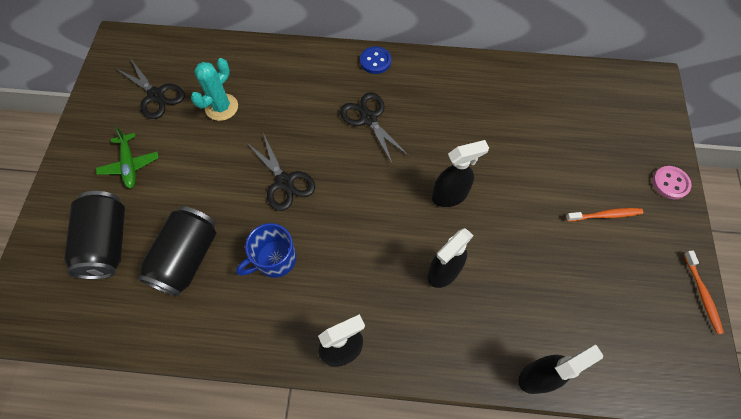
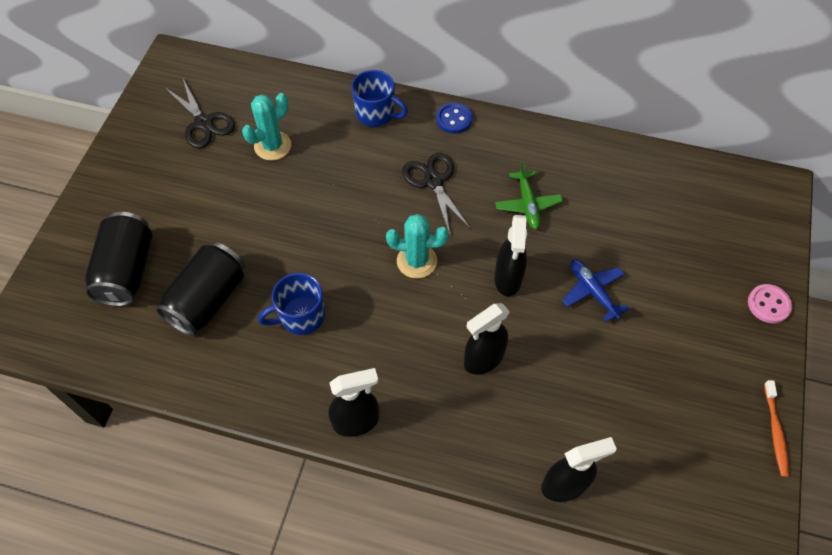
camera: 10 degrees right, 5 degrees down
green plane [96,127,158,189] -> green plane moved to [495,161,563,230]
black scissors [247,133,315,211] -> none
black spray bottle [432,140,489,207] -> black spray bottle turned 105 degrees clockwise [494,215,527,296]
orange toothbrush [566,208,643,221] -> none
none -> blue mug [351,70,408,127]
none -> turquoise cactus [386,214,449,279]
none -> blue plane [562,259,629,322]

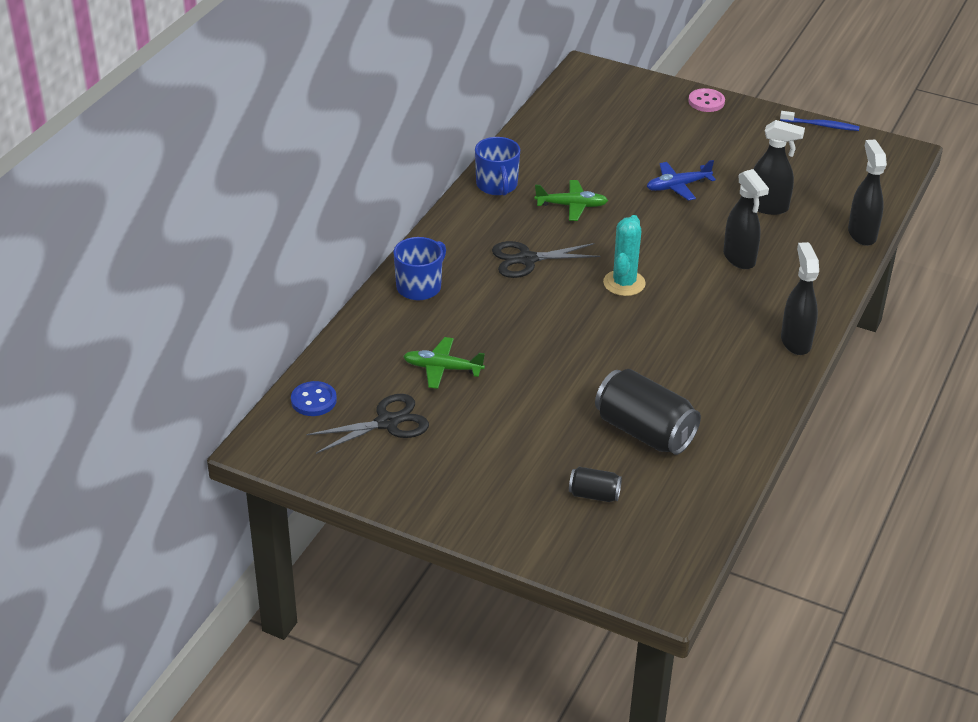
camera: 80 degrees left, 20 degrees down
black can [85,212,153,306] -> black can [569,467,622,502], size x0.50
turquoise cactus [242,93,291,161] -> green plane [403,337,485,389]
blue mug [258,273,325,335] -> blue mug moved to [475,137,520,196]
blue button [436,102,472,134] -> blue button moved to [291,381,337,416]
black spray bottle [494,215,527,296] -> black spray bottle moved to [753,120,805,215]
orange toothbrush [764,380,789,477] -> blue toothbrush [780,111,860,131]

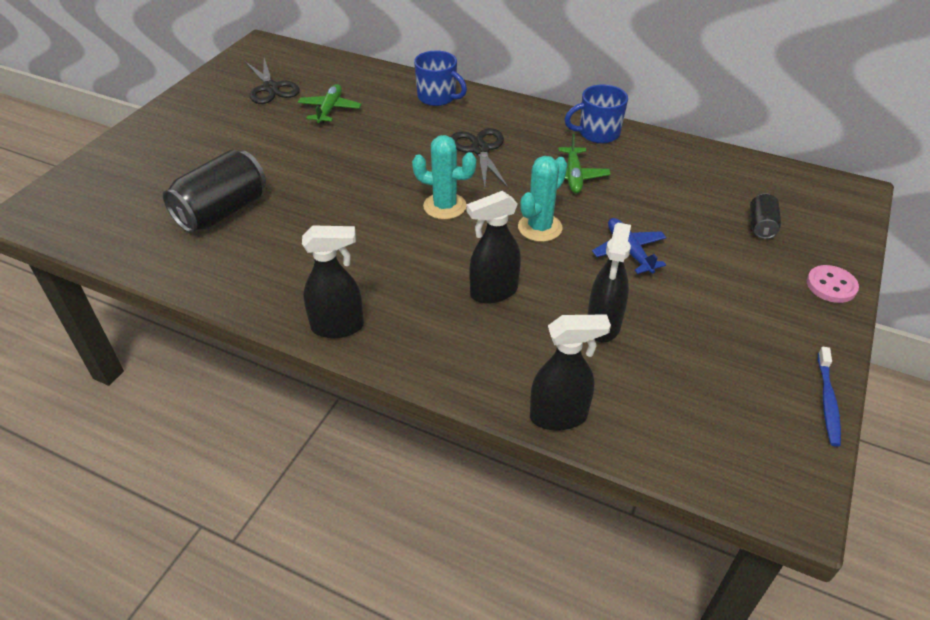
camera: 90 degrees right, 5 degrees up
blue button [291,381,337,416] -> none
black can [569,467,622,502] -> black can moved to [750,193,781,239]
none -> turquoise cactus [518,156,567,242]

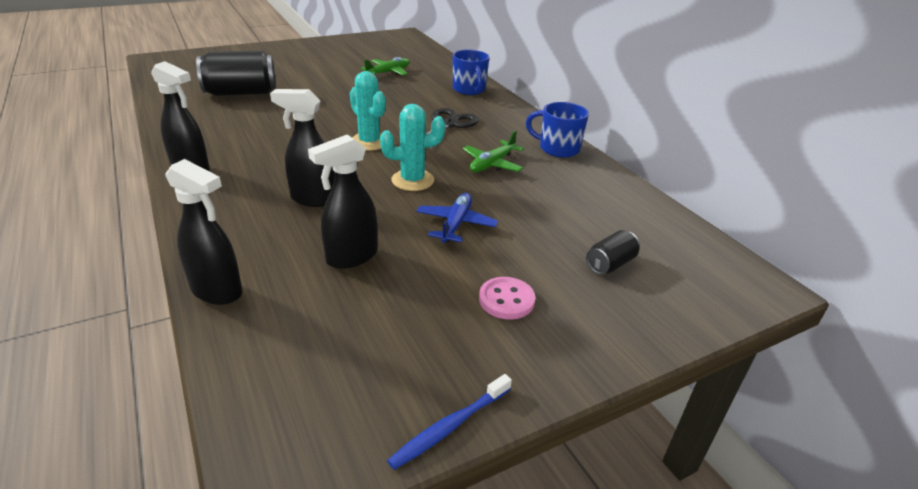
camera: 35 degrees right, 10 degrees down
black scissors [245,58,300,104] -> none
pink button [807,265,859,303] -> pink button moved to [479,277,536,320]

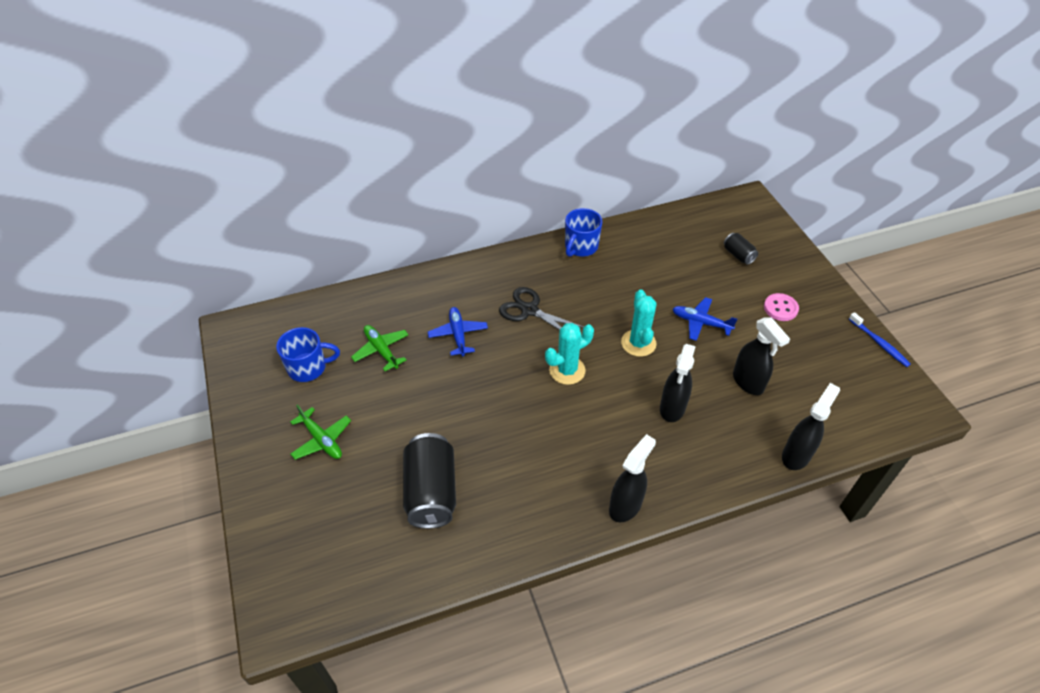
camera: 80 degrees left, 15 degrees up
blue mug [453,50,489,95] -> blue mug moved to [276,327,340,382]
green plane [463,130,524,172] -> green plane moved to [290,404,351,460]
none -> blue plane [428,307,488,356]

